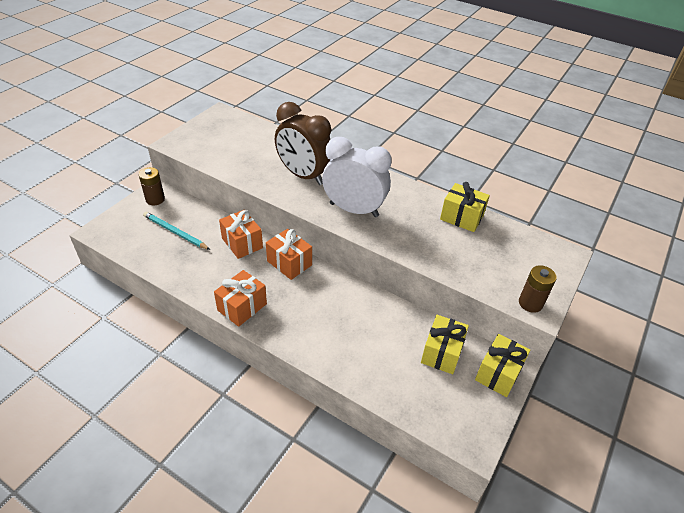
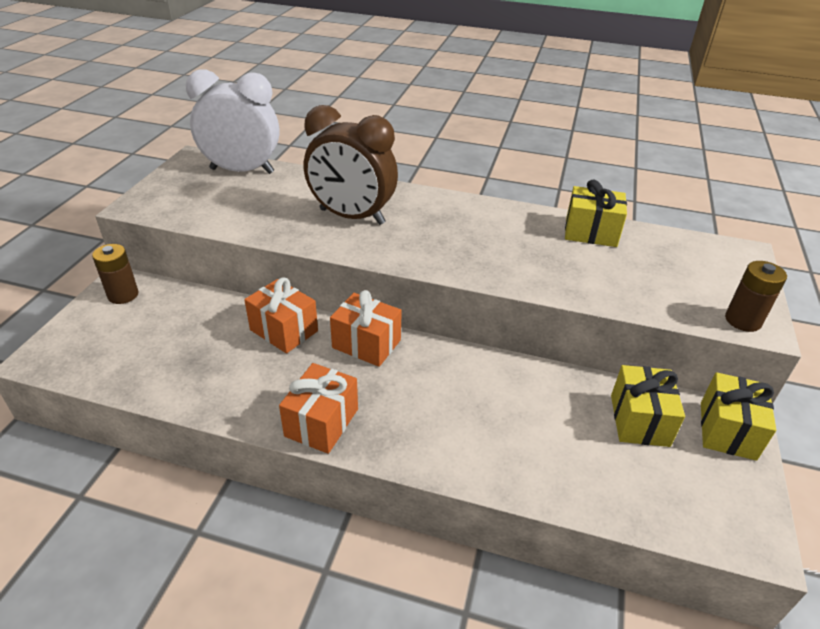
camera: 15 degrees left, 5 degrees down
turquoise pencil [143,212,210,250] -> none
white clock [322,137,392,217] -> white clock moved to [186,69,279,174]

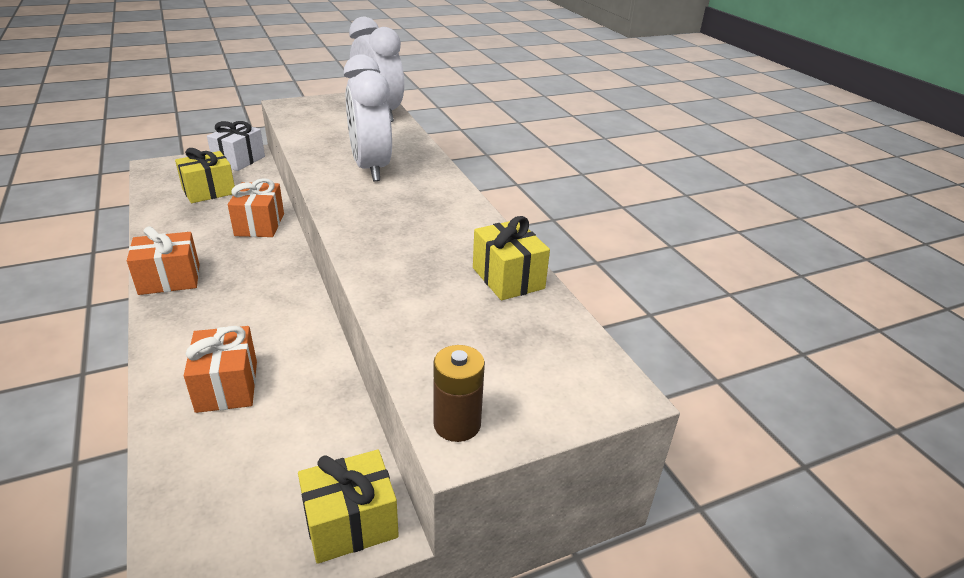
camera: 50 degrees right, 5 degrees down
brown battery [92,244,139,304] -> white gift [207,121,265,171]
brown clock [304,105,398,225] -> white clock [344,54,392,181]
orange gift [330,290,402,367] -> orange gift moved to [184,326,257,413]
yellow gift [611,365,685,447] -> yellow gift moved to [175,148,235,203]

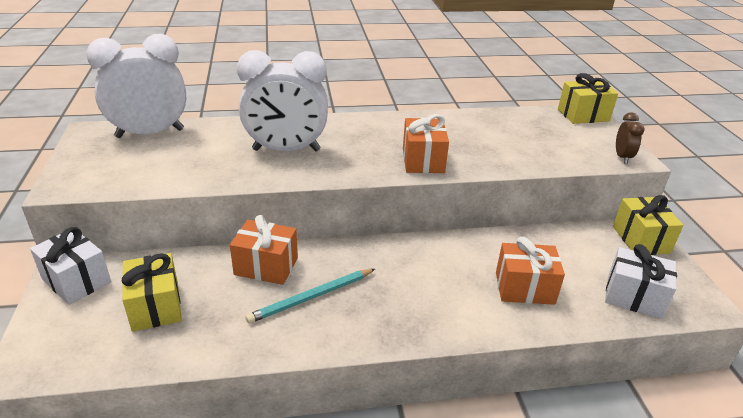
camera: 75 degrees left, 0 degrees up
orange gift [127,226,200,295] -> orange gift moved to [403,114,449,173]
brown battery [433,345,485,442] -> brown clock [616,112,645,164]
yellow gift [473,216,550,300] -> yellow gift moved to [558,73,618,124]
none -> turquoise pencil [245,269,375,324]
none -> white gift [605,244,677,319]

